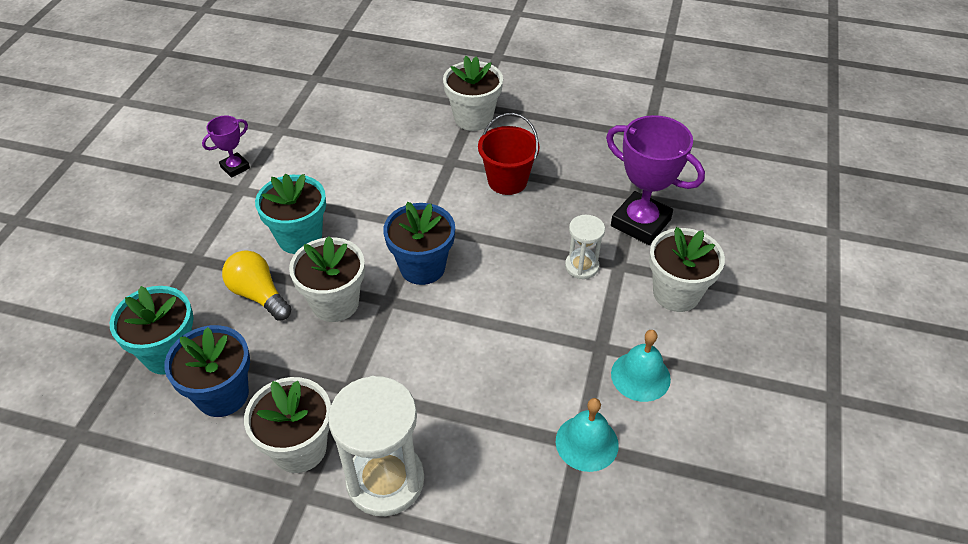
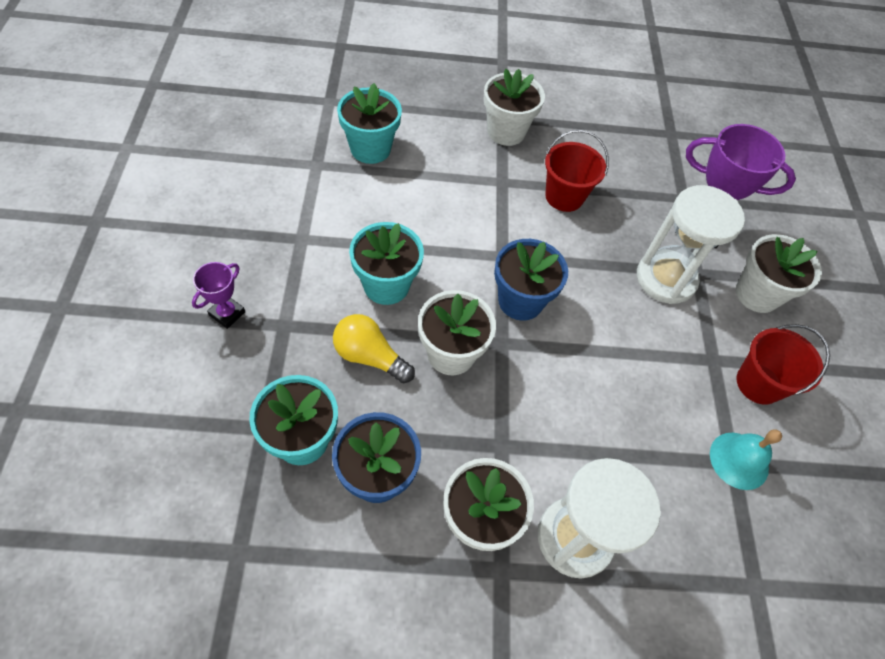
camera: 20 degrees left, 10 degrees up
purple trophy [202,116,250,178] -> purple trophy moved to [192,262,245,329]
white hourglass [565,215,605,279] -> white hourglass [637,185,745,304], size x1.87
turquoise bell [611,330,671,402] -> red bucket [737,324,830,405]
none -> turquoise flower pot [337,83,402,164]

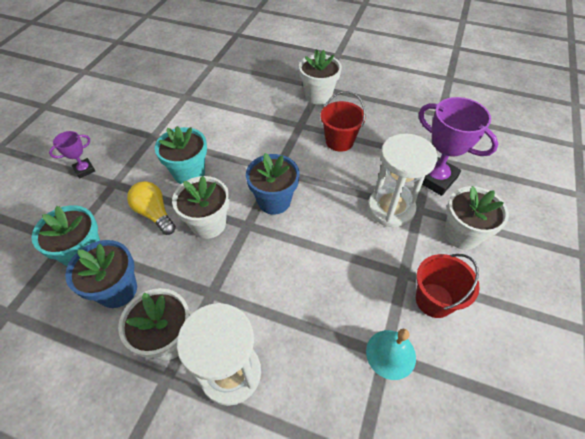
camera: 25 degrees right, 5 degrees down
turquoise flower pot [337,83,402,164] -> none

